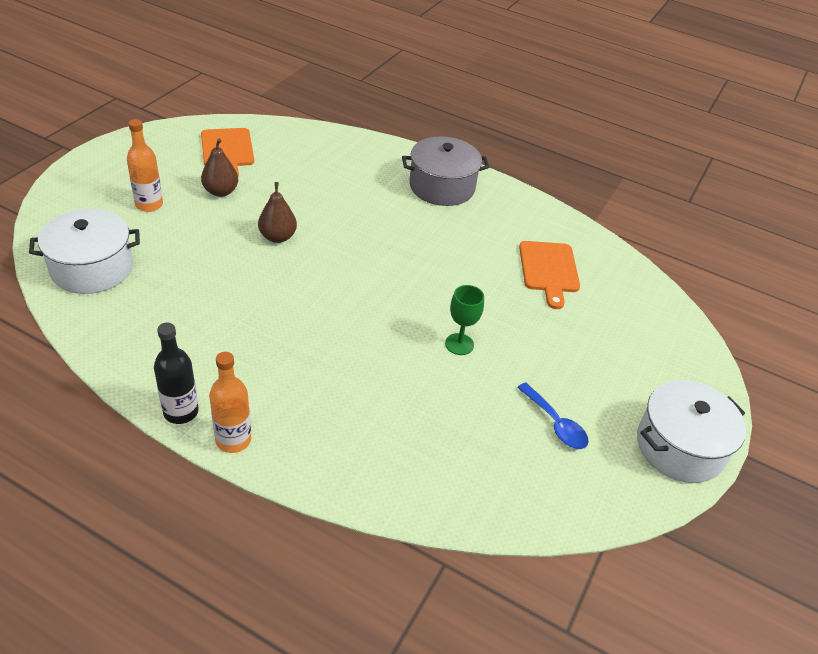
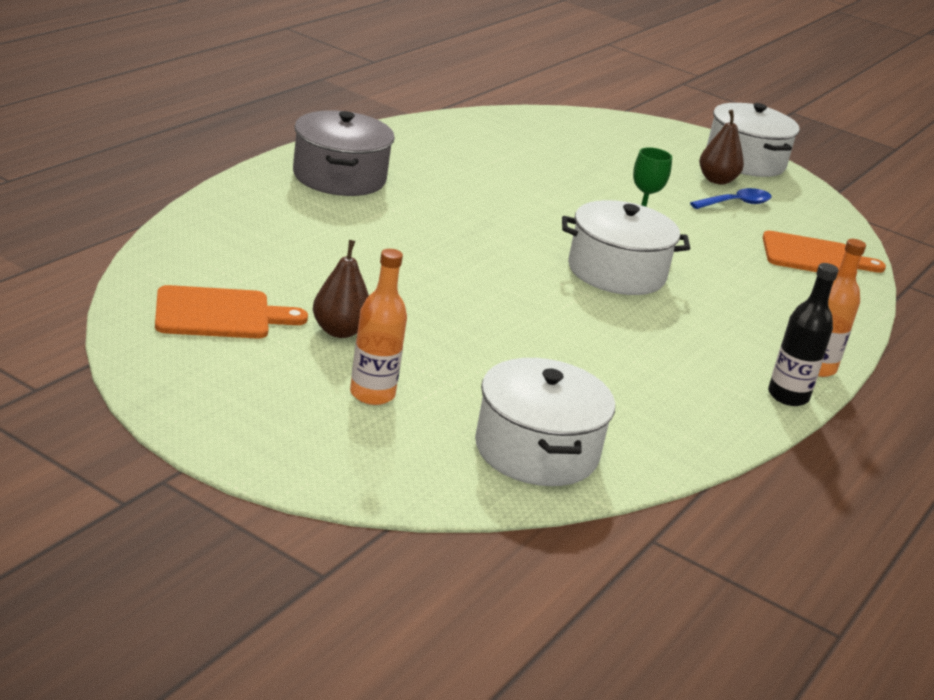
camera: 85 degrees left, 15 degrees down
brown pear [258,182,297,243] -> brown pear moved to [699,110,744,185]
orange cutting board [519,241,580,309] -> orange cutting board moved to [762,231,886,275]
none -> white pot [562,200,690,295]

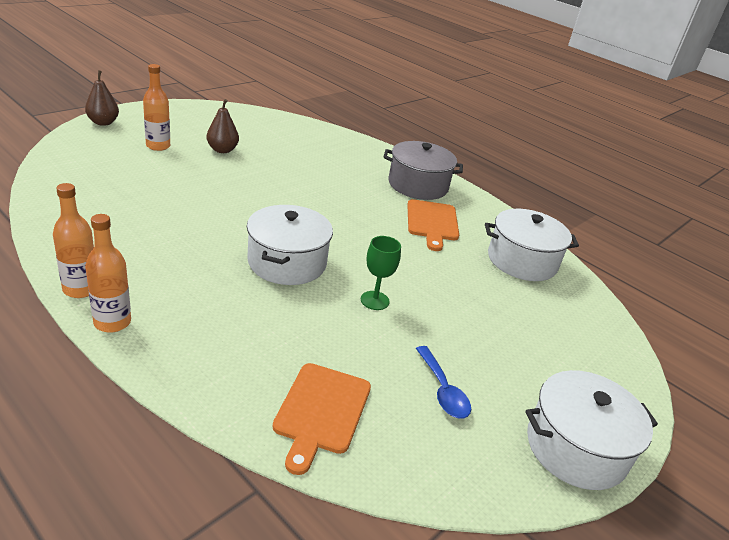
camera: 100 degrees right, 5 degrees up
orange cutting board [155,285,308,339] -> orange cutting board moved to [407,199,459,251]
white pot [475,358,615,486] -> white pot moved to [485,209,579,281]
brown pear [699,110,744,185] -> brown pear moved to [85,70,119,126]
black bottle [768,263,838,406] -> orange bottle [53,183,94,298]

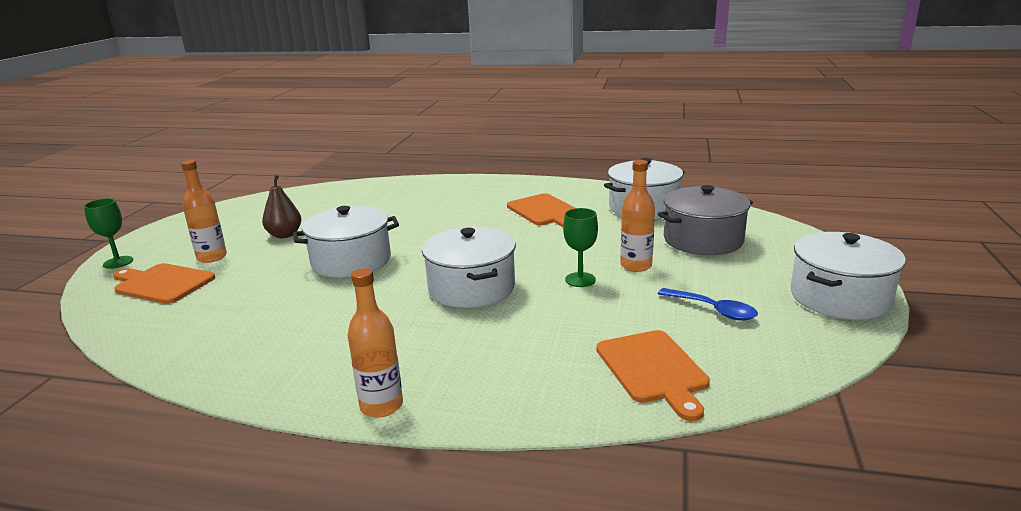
camera: 25 degrees left, 10 degrees down
orange bottle [53,183,94,298] -> orange bottle moved to [620,160,655,272]
brown pear [85,70,119,126] -> green goblet [84,198,133,269]
grey pot [383,141,463,200] -> grey pot moved to [658,185,753,255]
none -> orange cutting board [113,263,215,304]
none -> white pot [293,206,399,278]

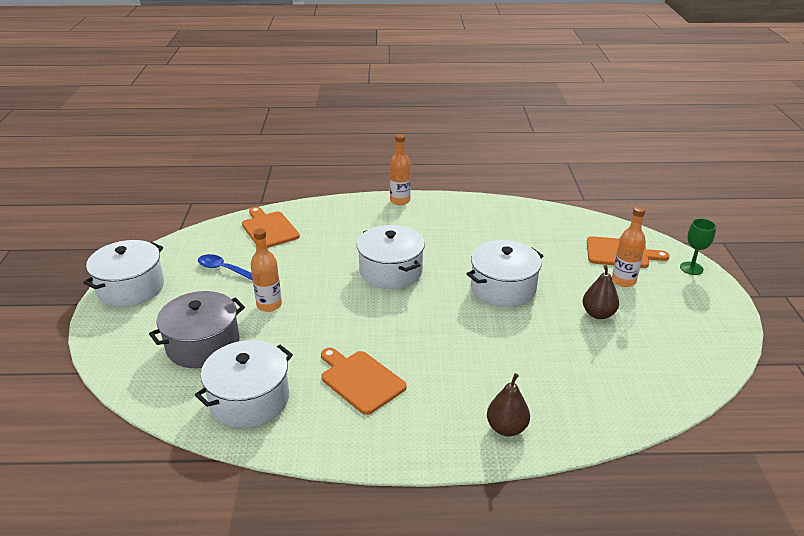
camera: 165 degrees right, 10 degrees up
green goblet [563,208,598,287] -> none
none -> brown pear [487,373,530,437]

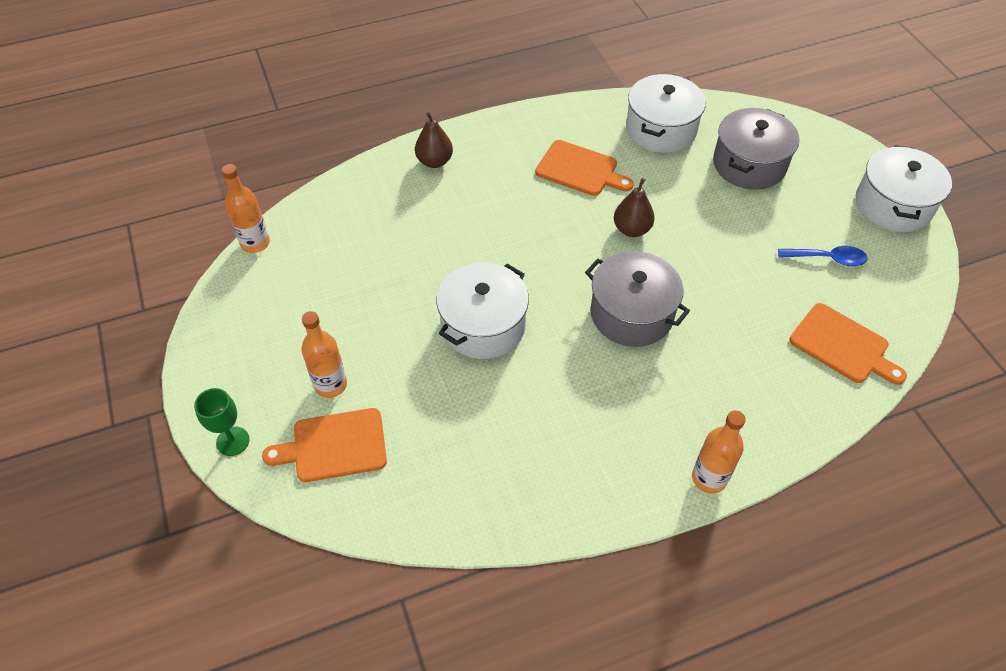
camera: 160 degrees right, 20 degrees up
orange bottle [251,228,282,312] -> orange bottle moved to [222,164,270,253]
white pot [357,225,425,289] -> grey pot [585,251,690,347]
brown pear [583,265,619,319] -> brown pear moved to [614,178,655,237]

